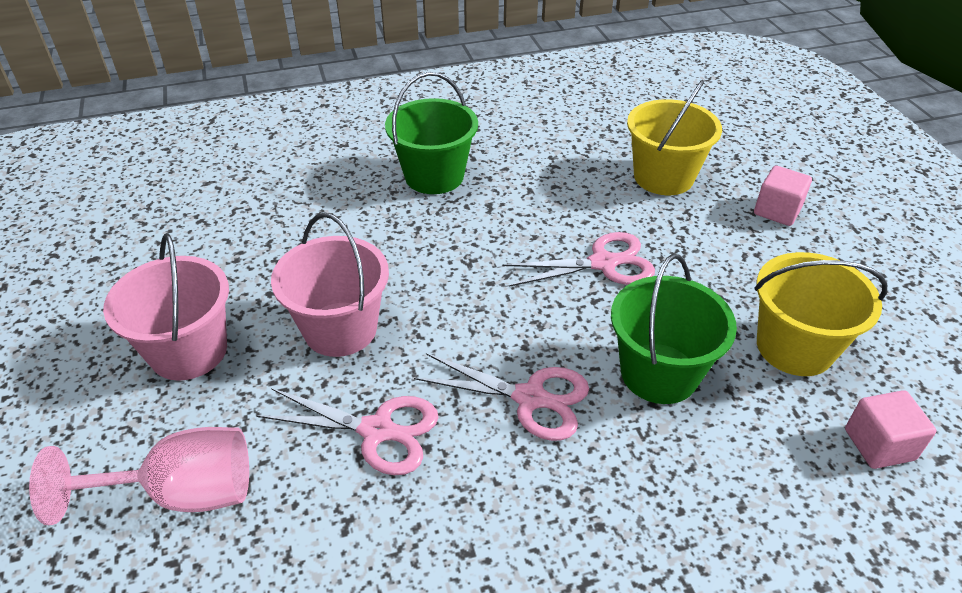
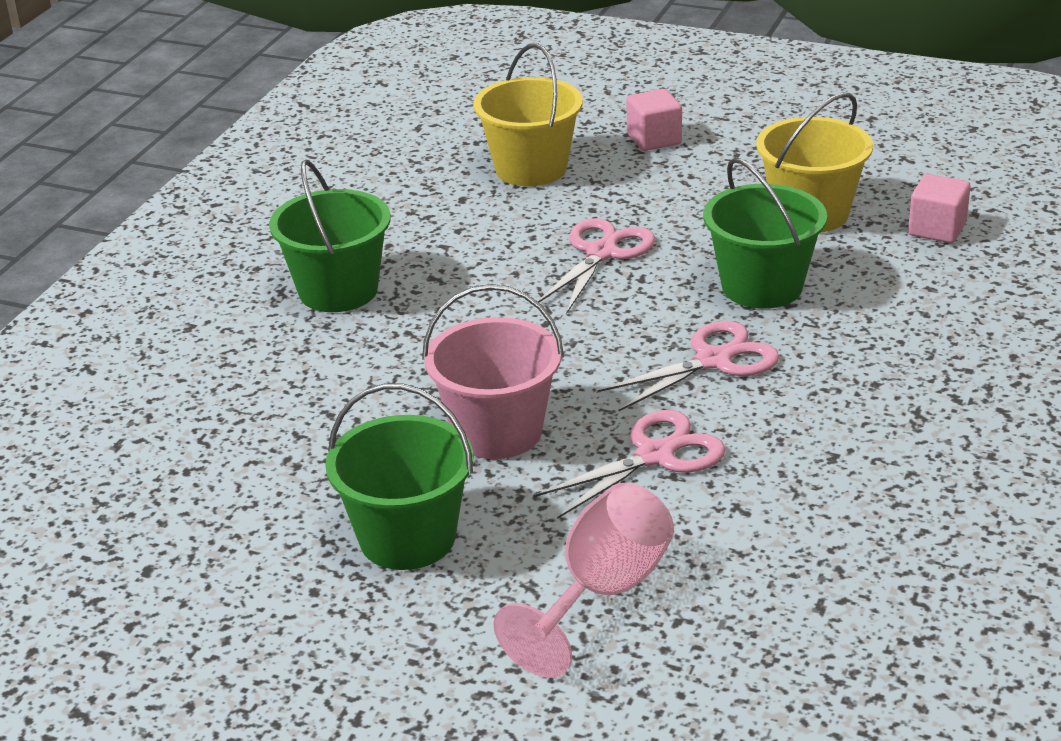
camera: 50 degrees left, 10 degrees down
pink bucket [103,233,229,381] -> green bucket [325,383,473,570]

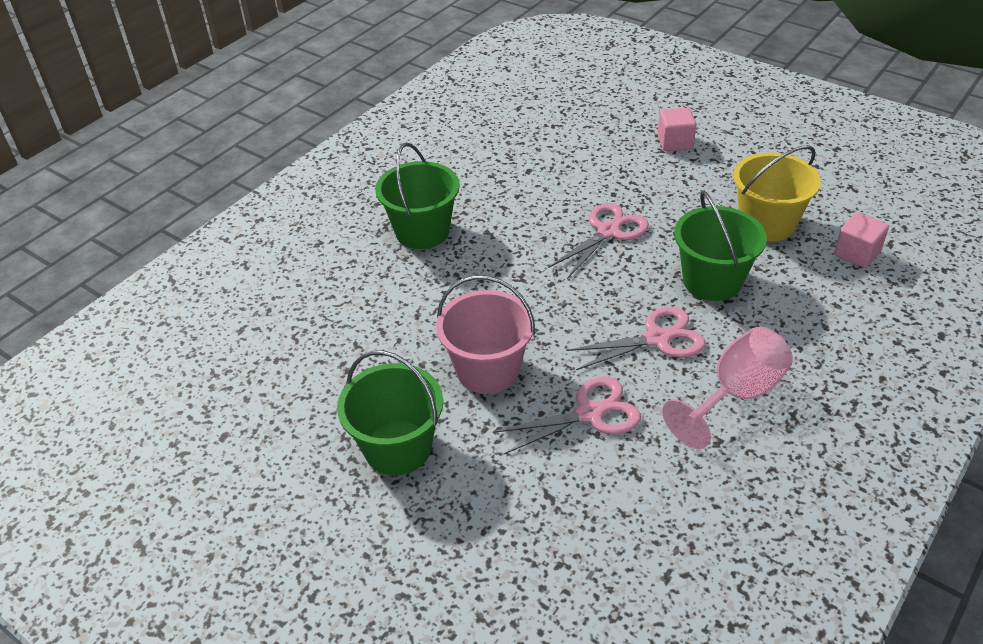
camera: 15 degrees right, 10 degrees up
yellow bucket [473,43,583,186] -> none
pink goblet [493,483,674,678] -> pink goblet moved to [662,327,793,449]

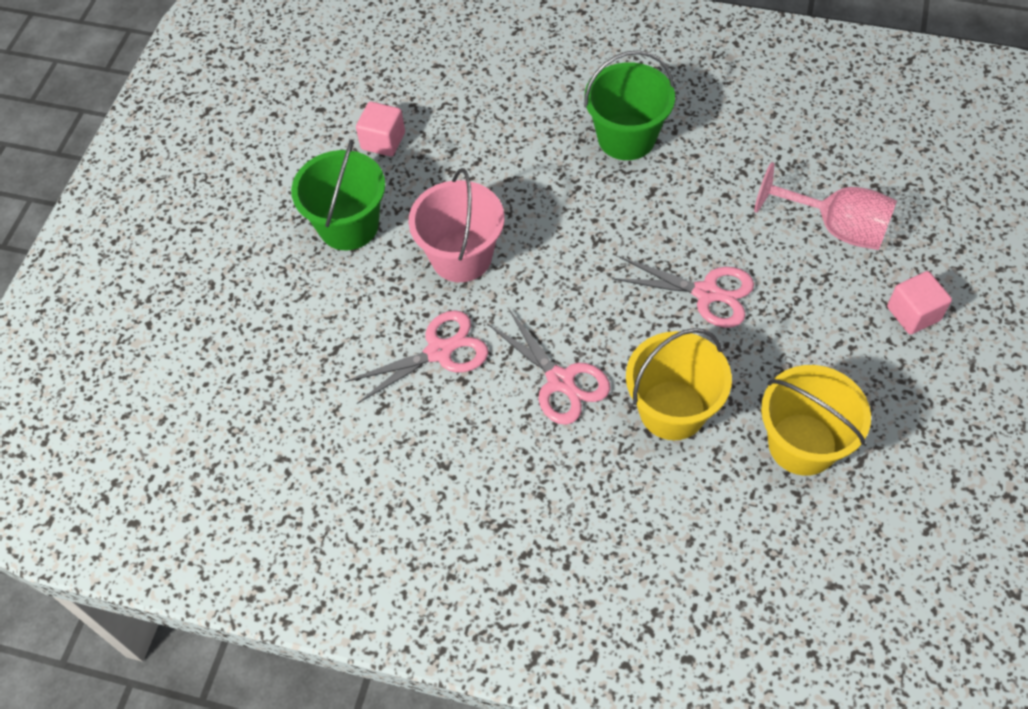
camera: 70 degrees right, 15 degrees up
pink scissors [493,377,641,454] -> pink scissors turned 75 degrees counterclockwise [345,310,488,404]
pink goblet [662,327,793,449] -> pink goblet moved to [754,162,897,250]
green bucket [674,191,767,301] -> yellow bucket [626,328,732,440]
pink cube [834,212,889,268] -> pink cube moved to [356,101,405,157]

